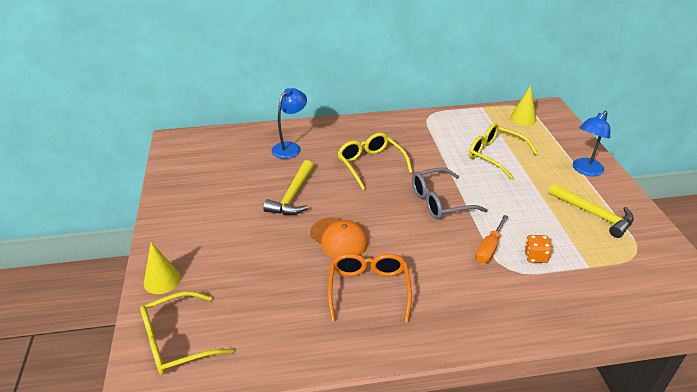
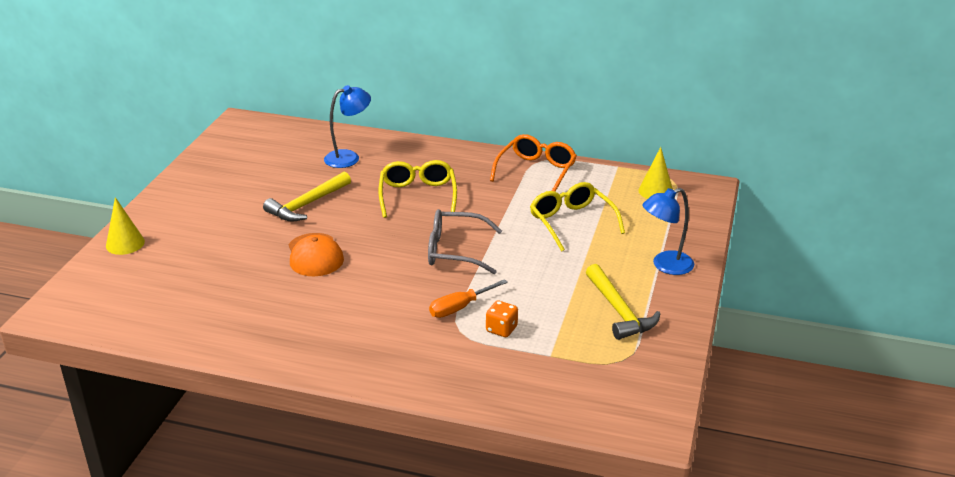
camera: 25 degrees right, 5 degrees down
yellow glasses [140,291,234,375] -> none
orange glasses [328,253,412,322] -> orange glasses moved to [490,134,577,192]

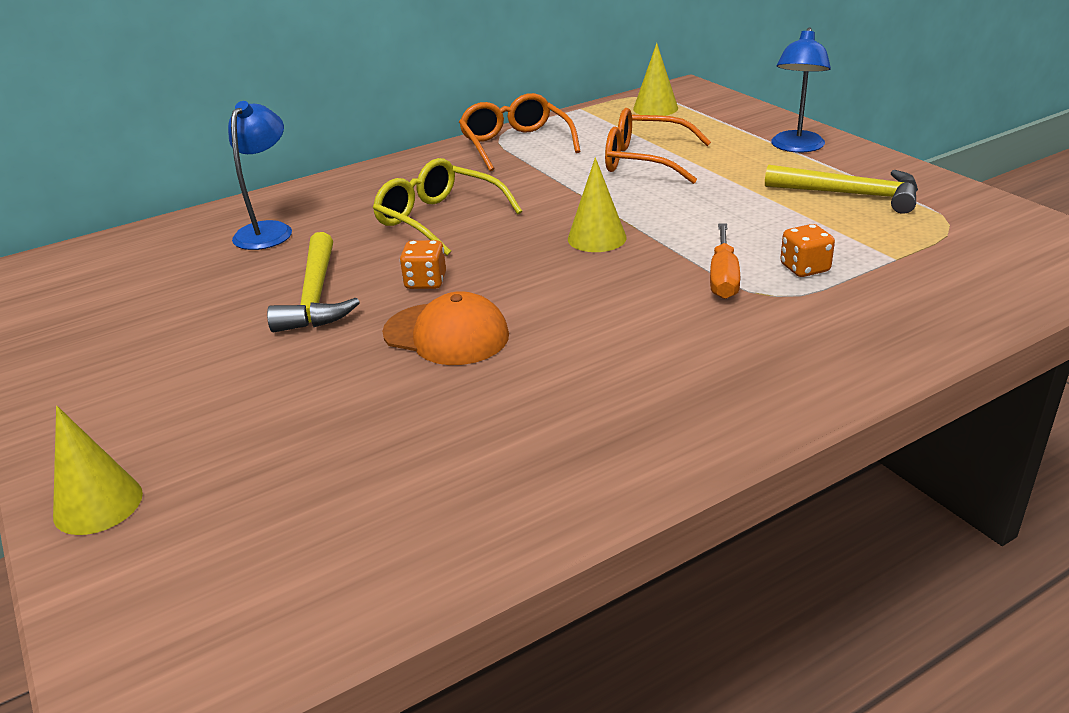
camera: 45 degrees left, 0 degrees up
grey glasses [428,209,502,274] -> yellow cone [568,157,627,252]
yellow glasses [530,182,625,252] -> orange glasses [605,108,711,184]
none -> orange dice [400,240,446,289]

